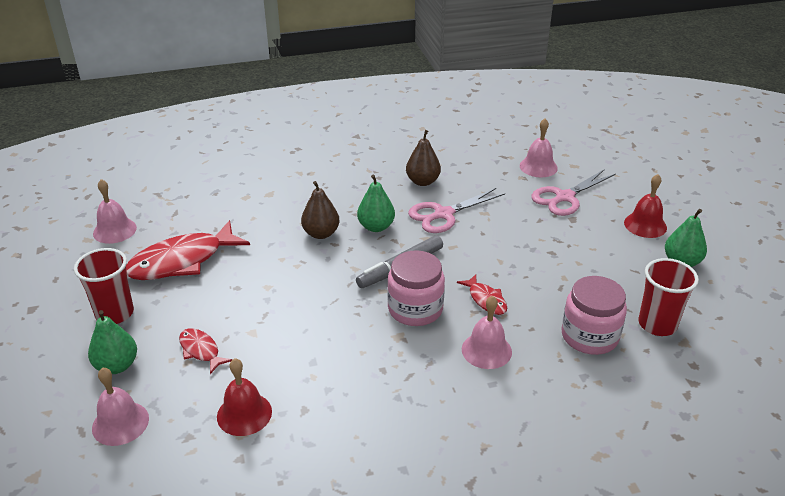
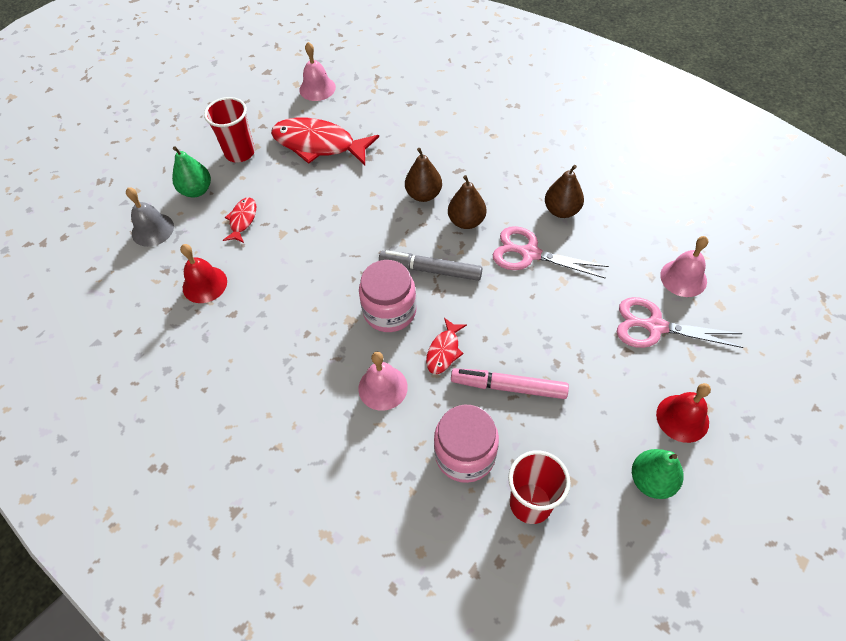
camera: 55 degrees right, 20 degrees up
pink bell [92,367,149,446] -> grey bell [126,187,174,247]
green pear [357,175,395,232] -> brown pear [448,175,486,229]
none -> pink marker [451,368,569,399]

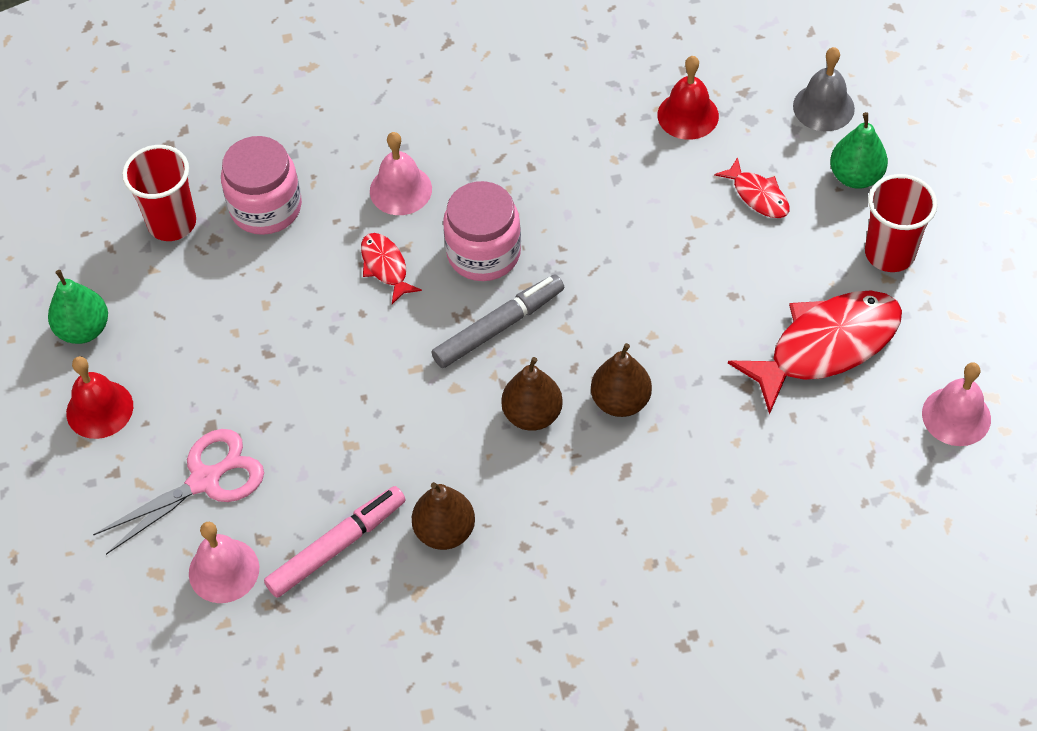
camera: 130 degrees right, 0 degrees up
pink marker [451,368,569,399] -> pink marker moved to [264,486,406,598]
pink scissors [493,226,609,279] -> none

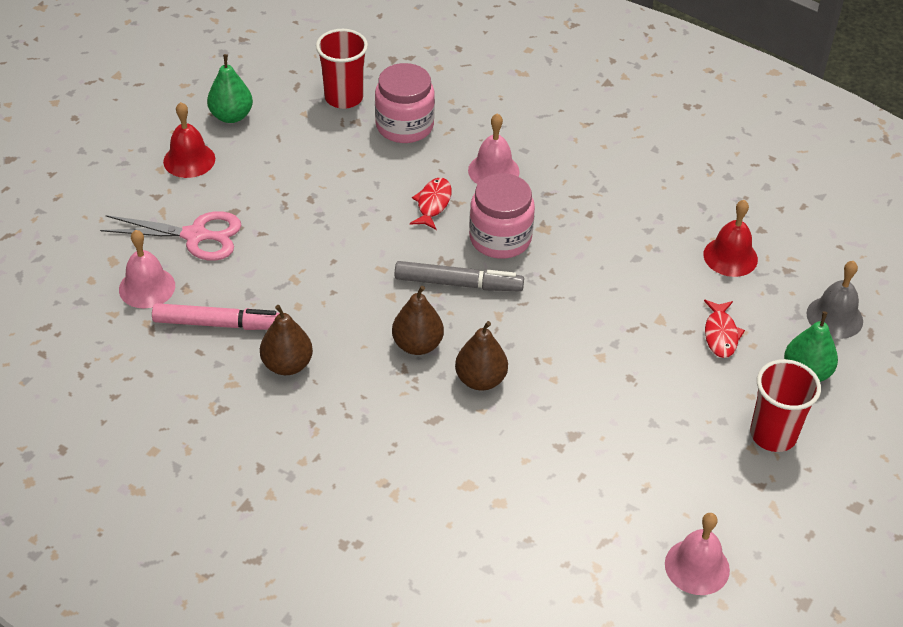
camera: 40 degrees right, 10 degrees down
red fish [728,291,902,415] -> none

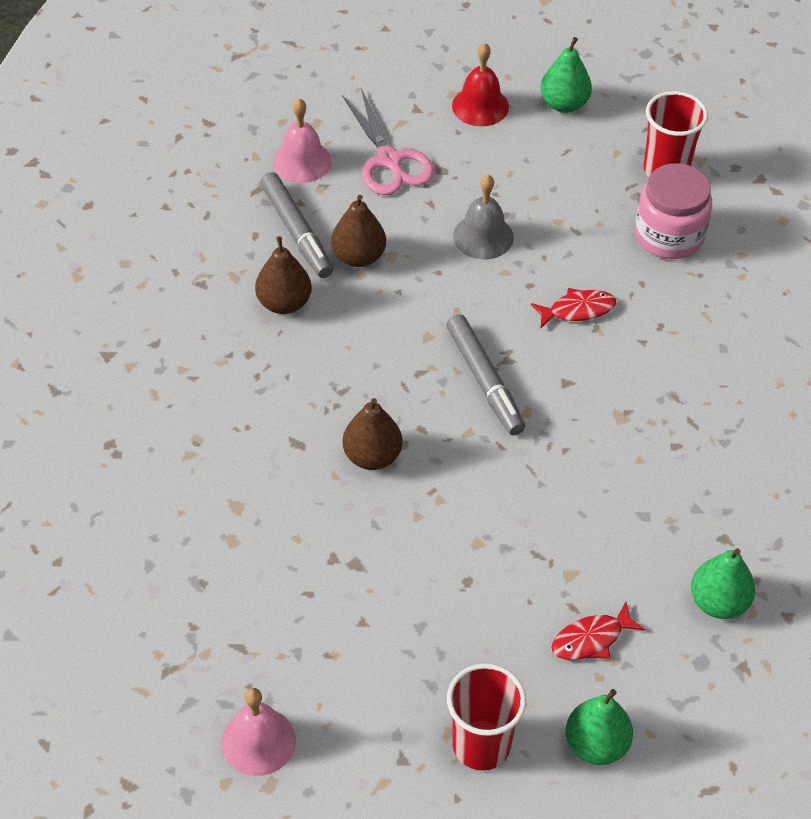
camera: 60 degrees right, 5 degrees up
pink marker [152,303,280,330] -> grey marker [260,172,333,278]
brown pear [392,286,444,355] -> brown pear moved to [331,195,386,267]
pink bell [468,113,520,184] -> none
pink jar [469,173,535,259] -> none
red bell [704,200,758,277] -> green pear [691,548,756,619]
grey bell [806,261,863,339] -> grey bell moved to [453,175,514,259]

